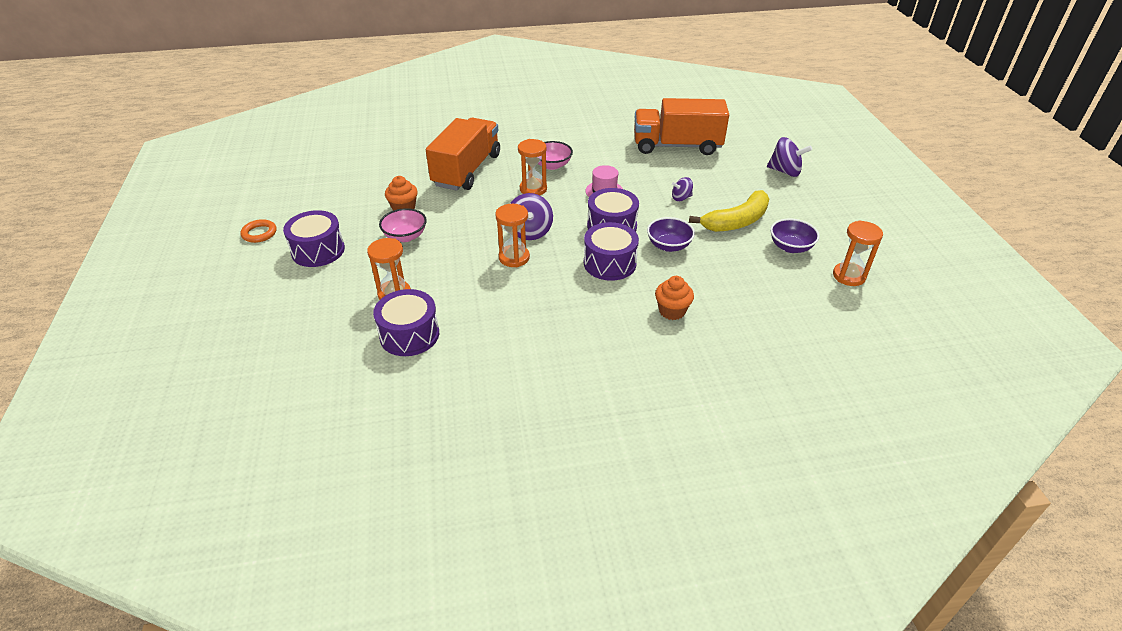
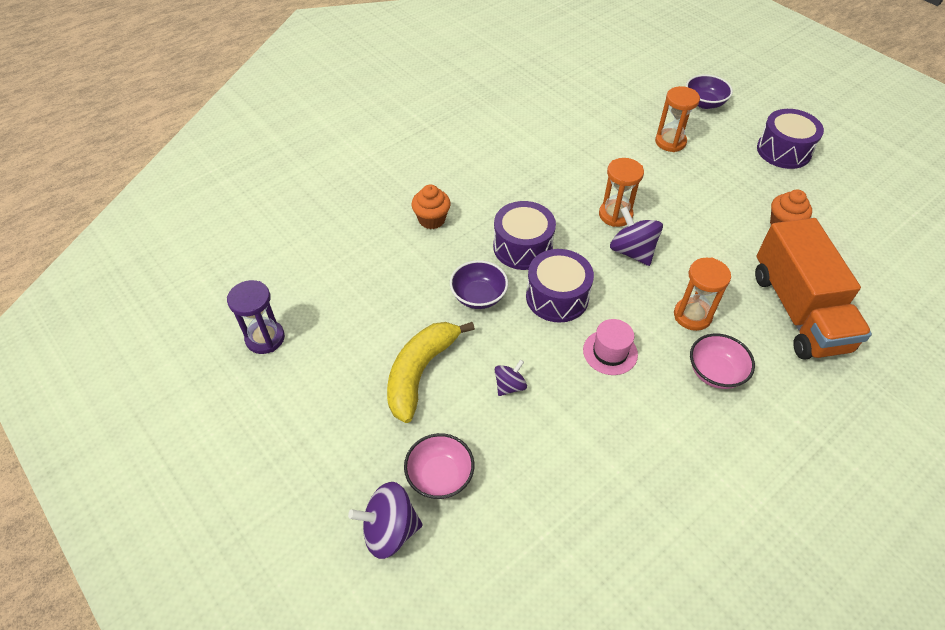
camera: 150 degrees right, 10 degrees up
orange ring [241,219,276,243] -> none
purple drum [373,289,439,356] -> none
pink bowl [379,208,427,242] -> pink bowl moved to [404,433,474,499]
orange truck [634,98,729,155] -> none
purple bowl [770,218,820,253] -> purple bowl moved to [686,74,733,109]
orange hourglass [833,220,883,286] -> purple hourglass [227,280,285,354]

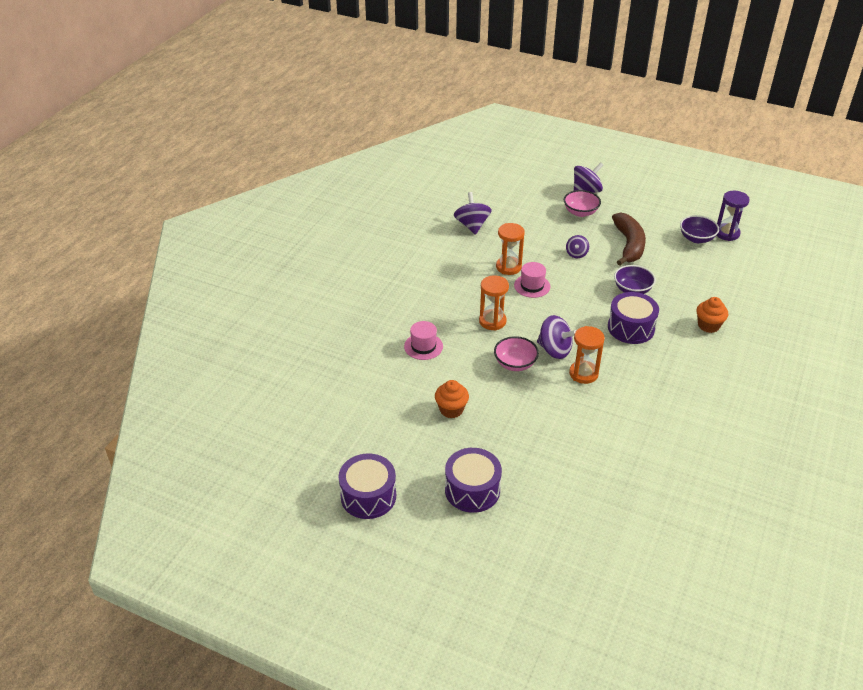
camera: 155 degrees right, 10 degrees down
yellow banana [387,322,475,423] -> brown banana [612,213,646,266]
purple drum [526,249,594,322] -> purple drum moved to [338,453,396,519]
orange hourglass [655,86,700,152] -> orange hourglass moved to [496,223,525,275]
purple bowl [686,74,733,109] -> purple bowl moved to [680,215,719,243]
pink bowl [690,334,755,389] -> pink bowl moved to [494,336,539,371]
orange truck [755,218,872,359] -> pink hat [404,321,443,360]
none -> purple spinning top [454,192,492,235]

